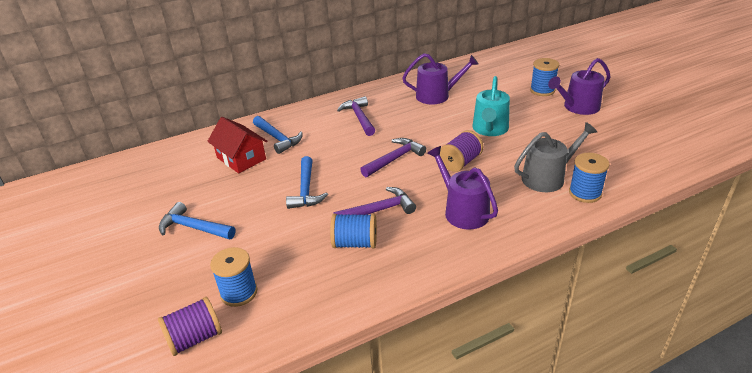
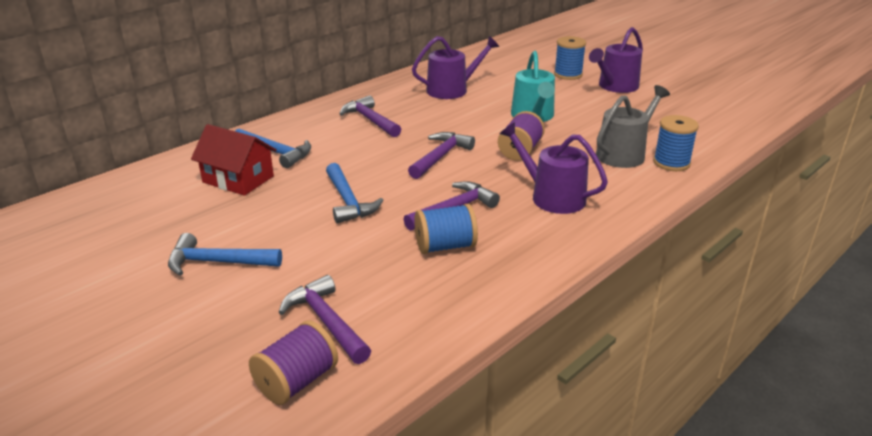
camera: 20 degrees left, 5 degrees down
blue spool [210,247,257,307] -> purple hammer [278,275,371,364]

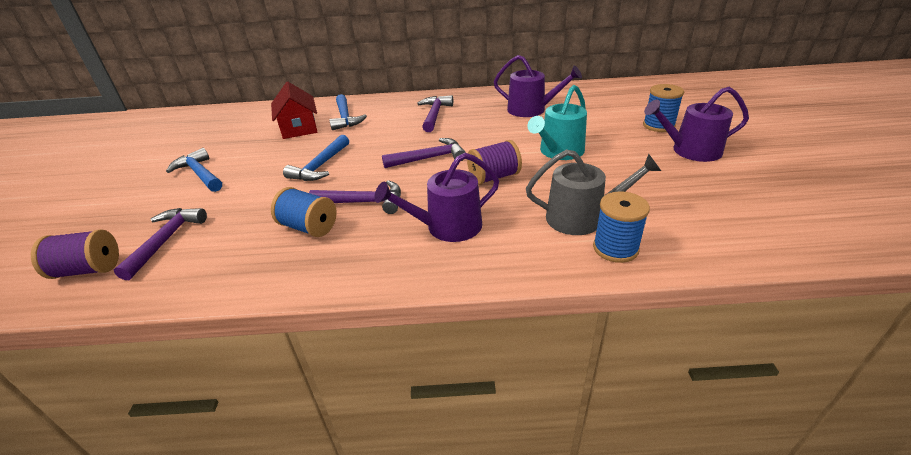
camera: 45 degrees right, 5 degrees up
purple watering can [500,122,608,214] -> purple watering can turned 105 degrees counterclockwise [374,153,499,242]

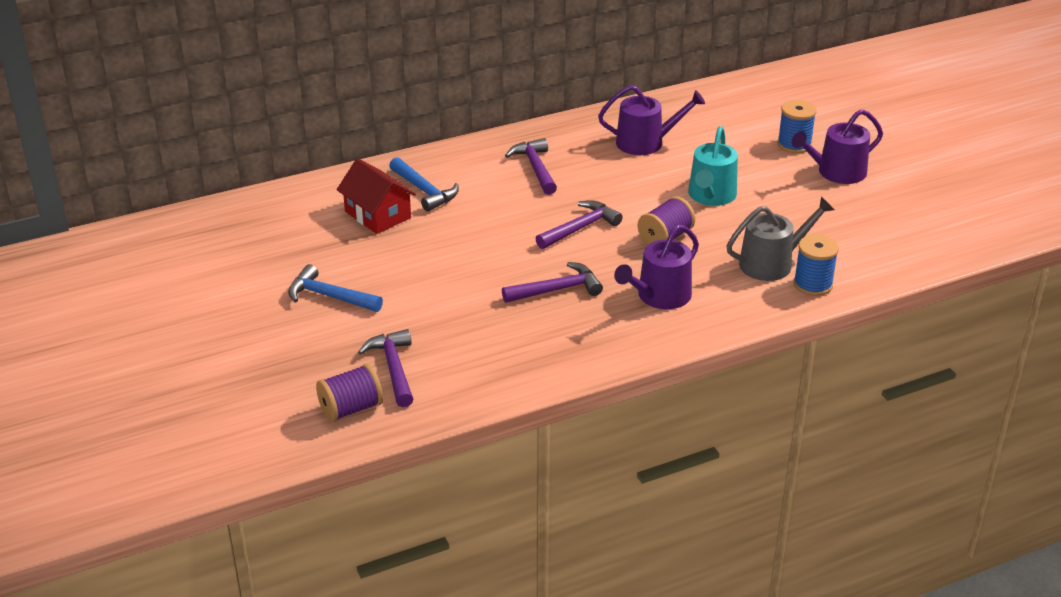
camera: 25 degrees left, 0 degrees up
blue spool [271,187,337,237] -> none
blue hammer [283,135,349,181] -> none

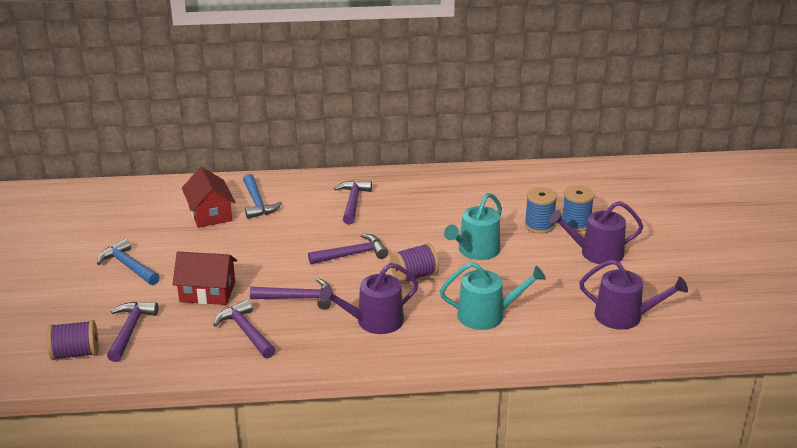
camera: 20 degrees right, 5 degrees down
purple watering can [598,85,705,155] -> purple watering can moved to [579,259,688,330]
grey watering can [727,197,834,281] -> turquoise watering can [440,262,546,330]
blue spool [794,235,839,296] -> blue spool moved to [525,187,557,234]
none -> red house [173,252,237,305]
none -> purple hammer [213,299,275,359]

